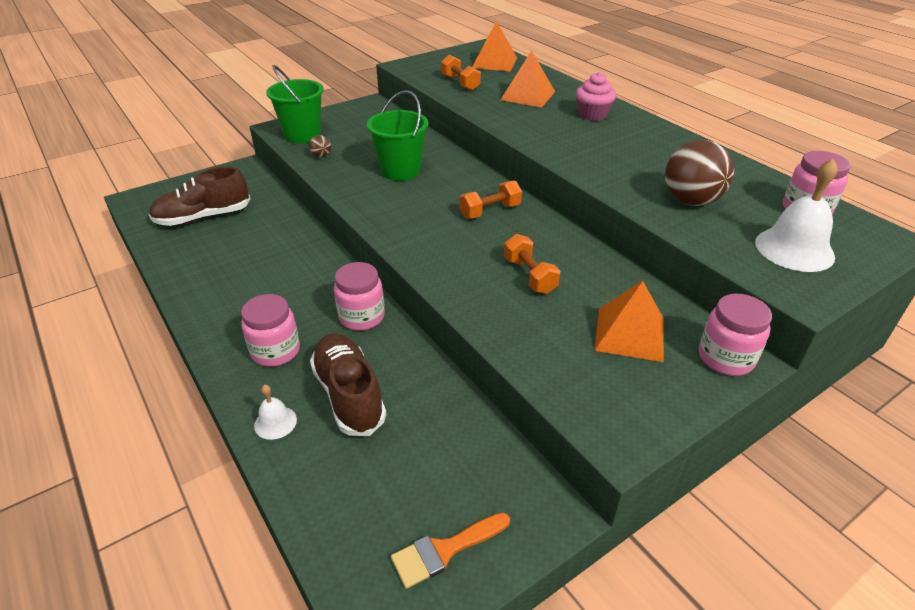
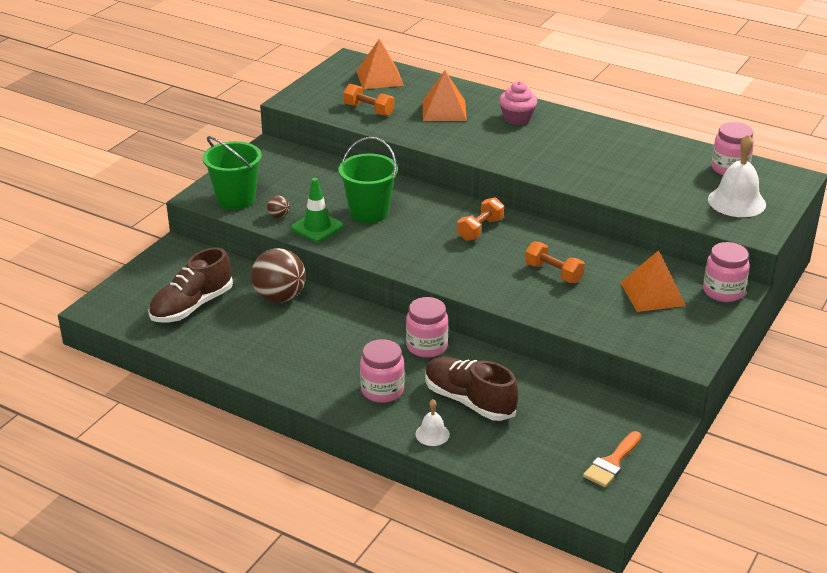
camera: 25 degrees left, 5 degrees down
brown ball [665,140,734,206] -> brown ball moved to [251,248,306,303]
none -> green traffic cone [291,178,344,242]

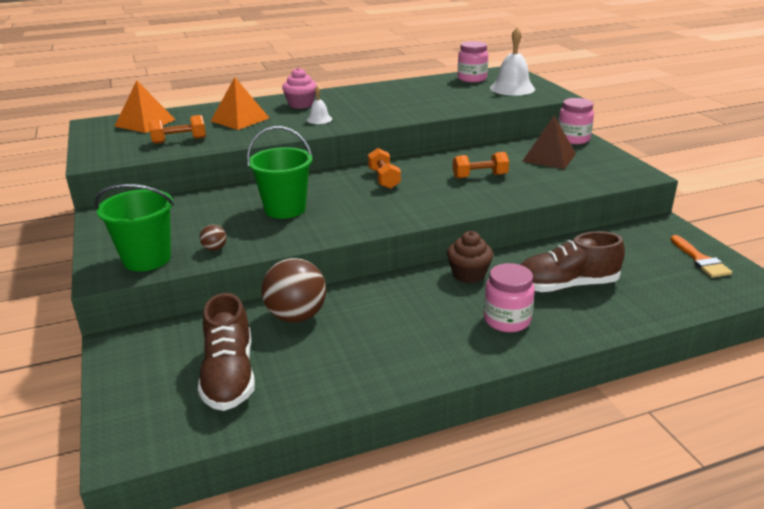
camera: 50 degrees left, 5 degrees down
green traffic cone [291,178,344,242] -> none
pink jar [406,297,448,358] -> brown cupcake [447,231,493,283]
white bell [415,399,450,446] -> white bell moved to [307,86,332,124]
orange pyramid [620,250,686,312] -> brown pyramid [522,116,576,169]

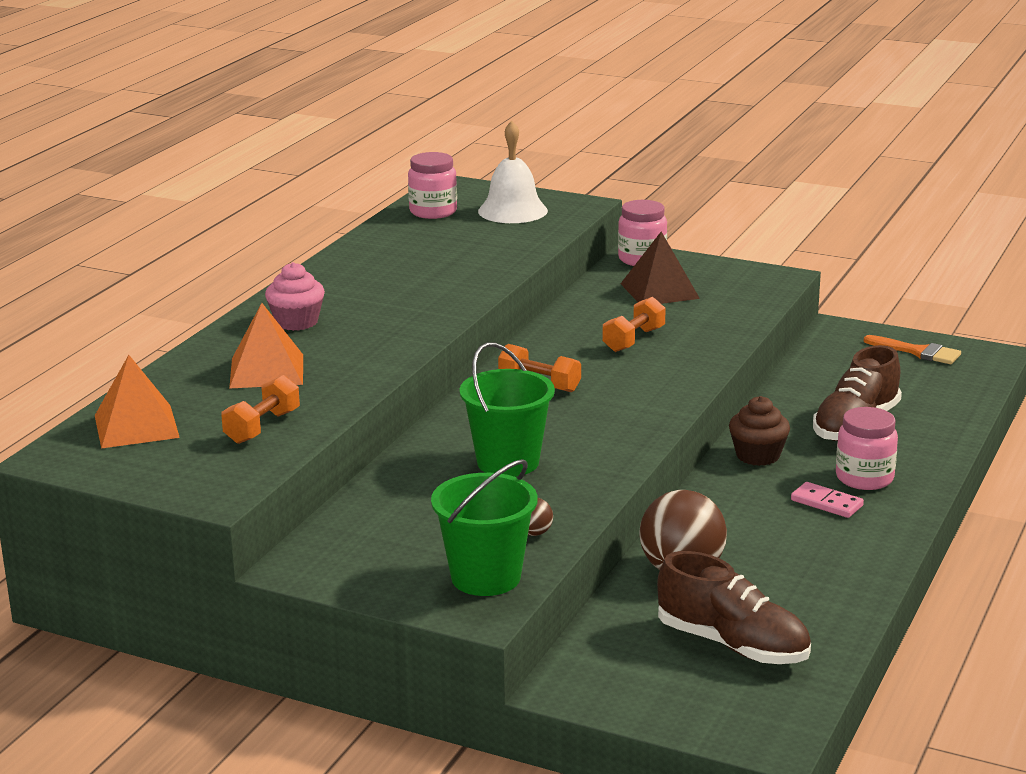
camera: 45 degrees left, 5 degrees down
white bell [307,86,332,124] -> none
none -> pink domino [791,482,864,518]

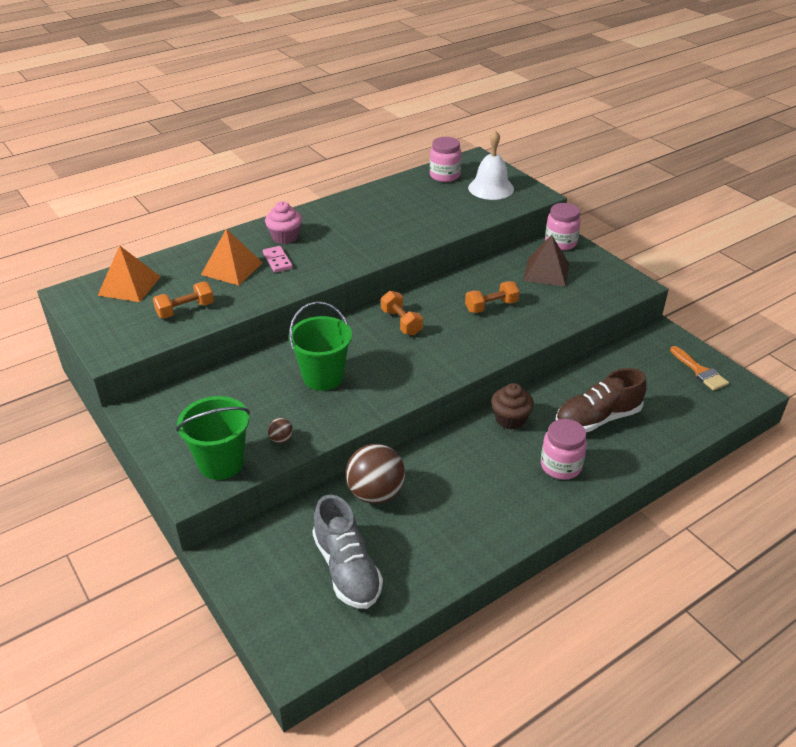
camera: 30 degrees right, 15 degrees up
brown shoe [657,551,811,664] -> grey shoe [312,495,383,609]
pink domino [791,482,864,518] -> pink domino moved to [263,246,293,273]

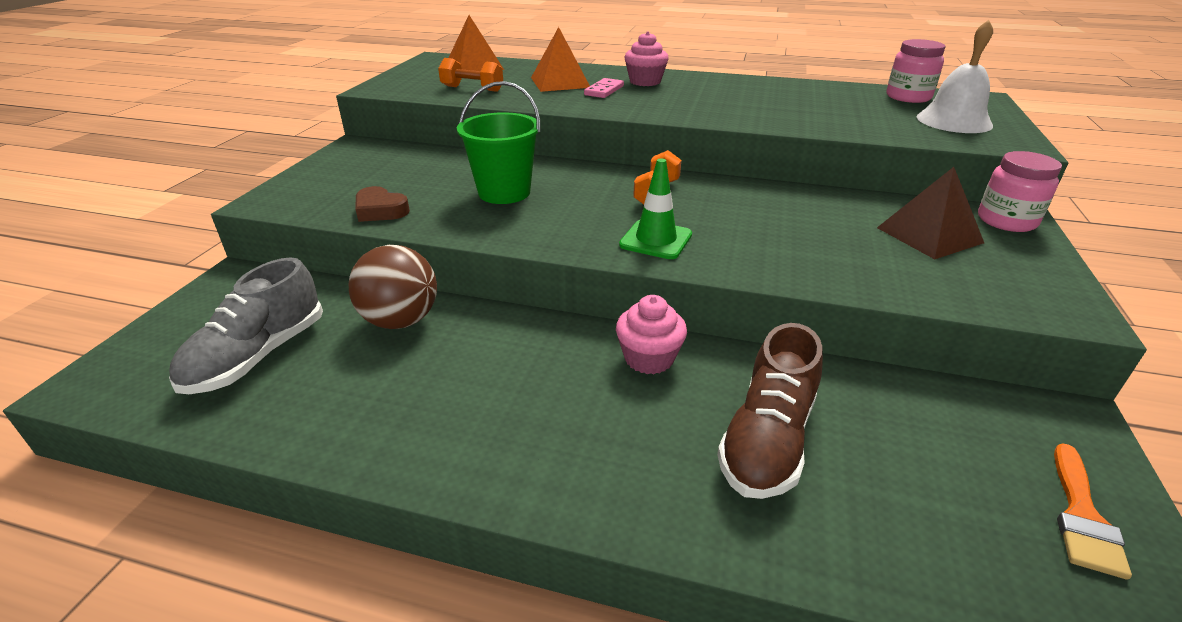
camera: 50 degrees right, 5 degrees down
green bucket [176,396,250,480] -> none
brown ball [267,418,293,443] -> brown heart [355,186,410,222]
orange dumbbell [465,281,520,313] -> none
brown cupcake [491,383,534,429] -> pink cupcake [616,295,687,374]
pink jar [541,419,587,480] -> none
brown shoe [555,368,647,432] -> brown shoe turned 90 degrees counterclockwise [717,323,823,499]
none -> green traffic cone [619,159,692,259]

